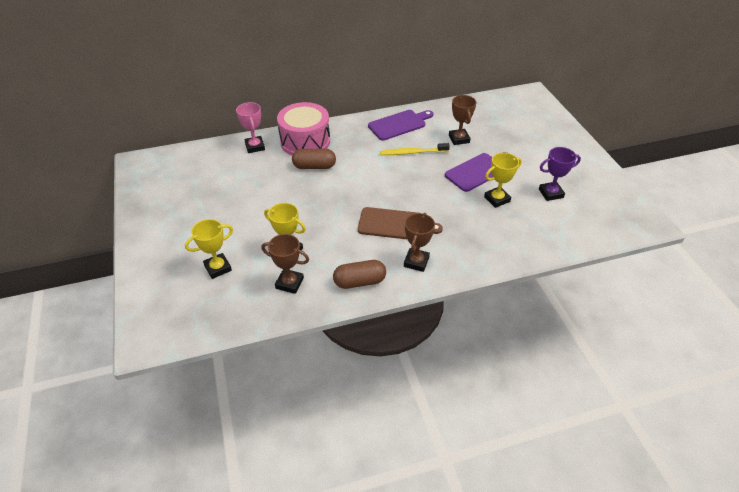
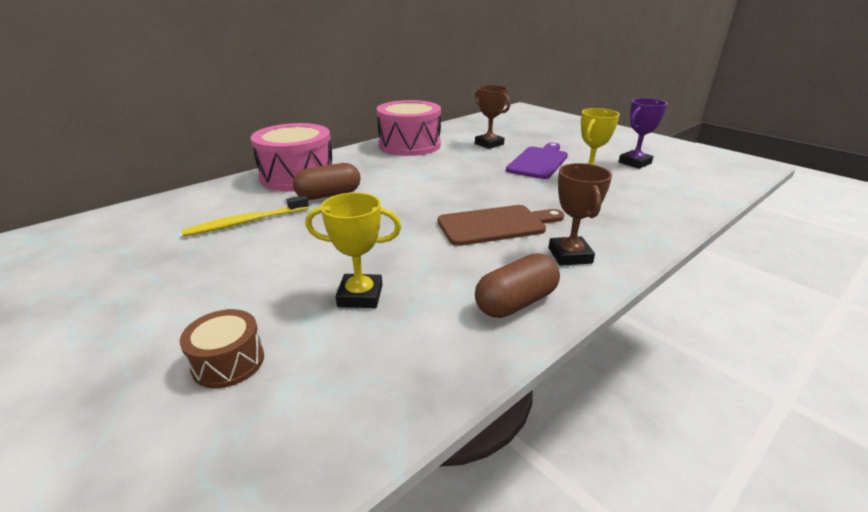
camera: 25 degrees left, 15 degrees down
yellow trophy [185,219,233,279] -> brown drum [180,309,264,388]
pink trophy [236,102,265,153] -> none
brown trophy [261,234,309,294] -> none
purple cutting board [368,110,433,141] -> pink drum [377,100,441,156]
yellow toothbrush [380,143,450,155] -> yellow toothbrush moved to [181,195,309,237]

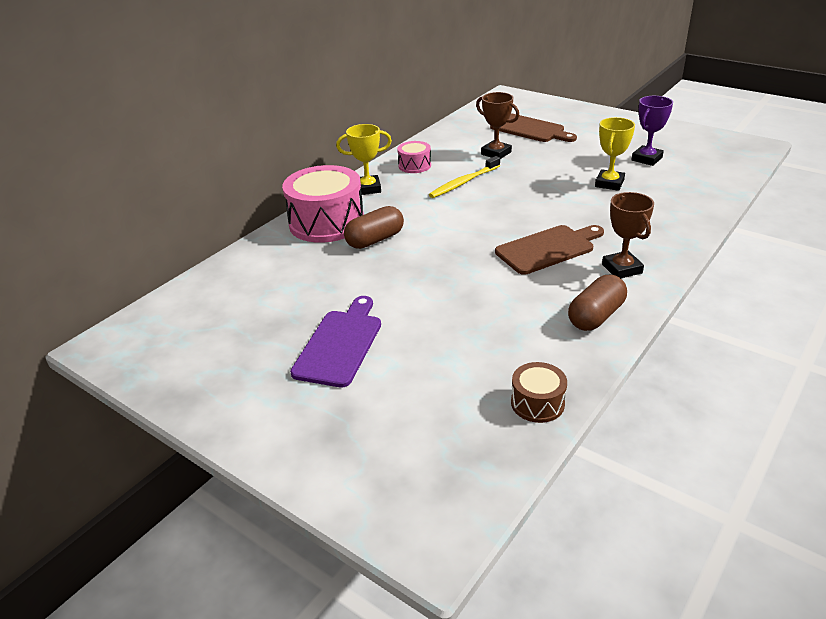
camera: 10 degrees left, 5 degrees up
brown drum [180,309,264,388] -> brown drum moved to [511,362,567,423]
yellow toothbrush [181,195,309,237] -> yellow toothbrush moved to [429,156,500,198]
yellow trophy [305,192,401,308] -> yellow trophy moved to [336,124,392,195]
pink drum [377,100,441,156] -> pink drum [397,141,431,173], size x0.49
purple cutting board [506,143,568,179] -> purple cutting board moved to [290,296,381,388]
none -> brown cutting board [490,113,577,142]

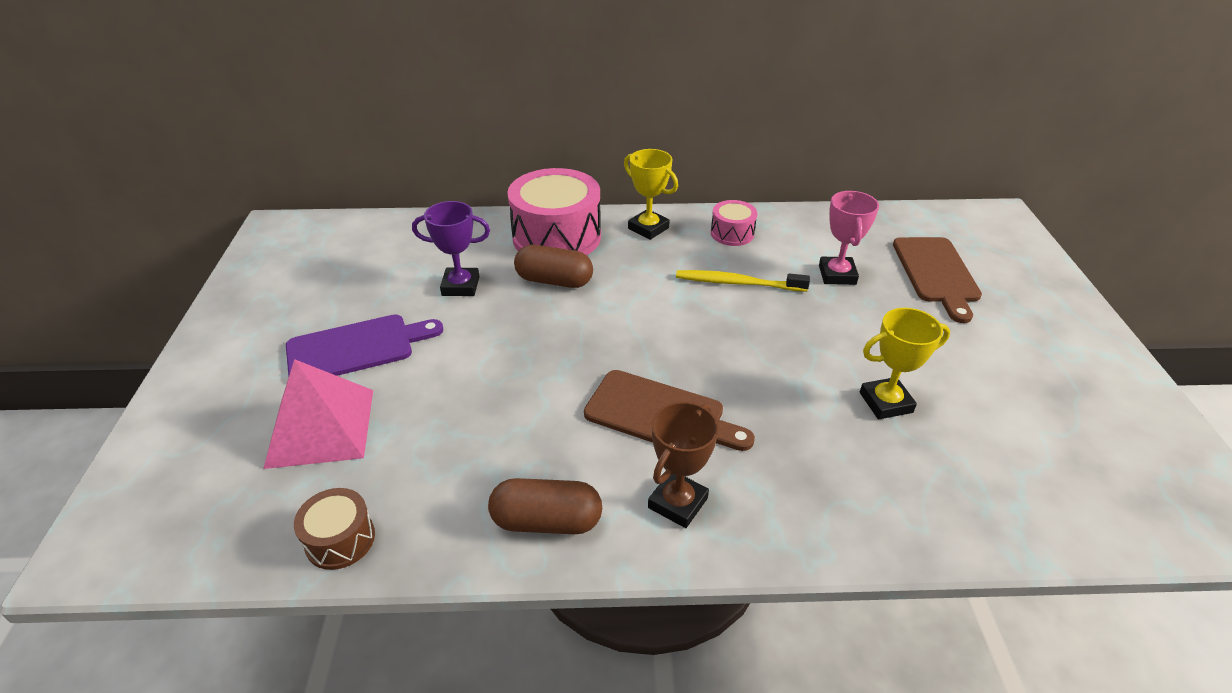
camera: 50 degrees right, 5 degrees up
brown trophy [476,92,519,159] -> pink trophy [819,191,879,285]
purple trophy [631,96,673,166] -> purple trophy moved to [412,201,490,296]
none -> pink pyramid [263,359,373,469]

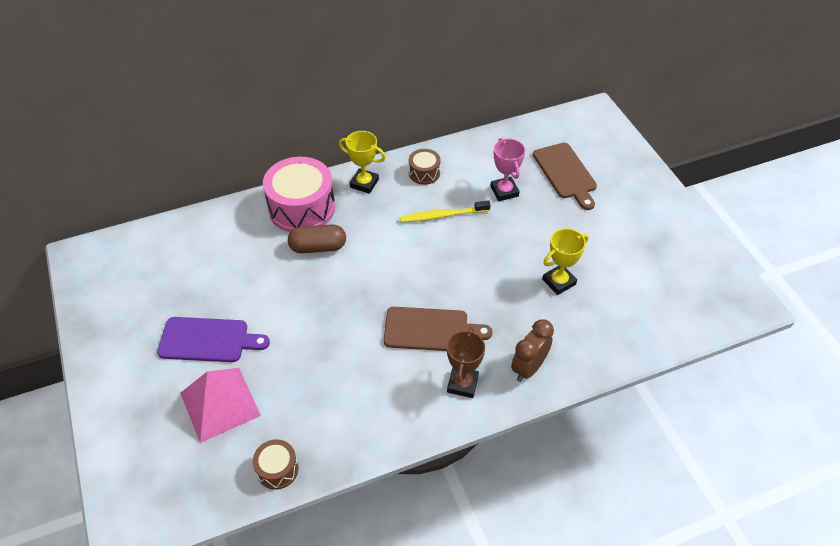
camera: 20 degrees left, 10 degrees up
purple cutting board [286,314,443,376] -> purple cutting board turned 45 degrees clockwise [157,317,270,362]
purple trophy [412,201,490,296] -> none
brown capsule [488,478,602,534] -> none
pink drum [711,200,757,246] -> brown drum [409,149,441,185]
none -> brown clock [511,319,554,382]

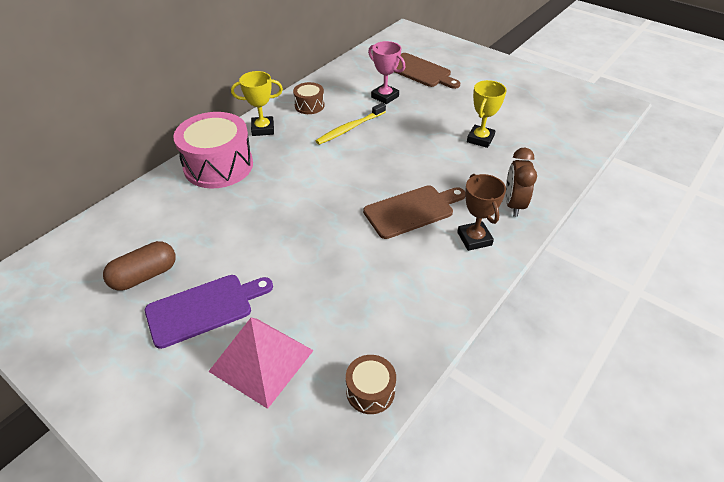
camera: 30 degrees left, 5 degrees down
brown capsule [288,224,346,253] -> brown capsule moved to [103,241,176,291]

